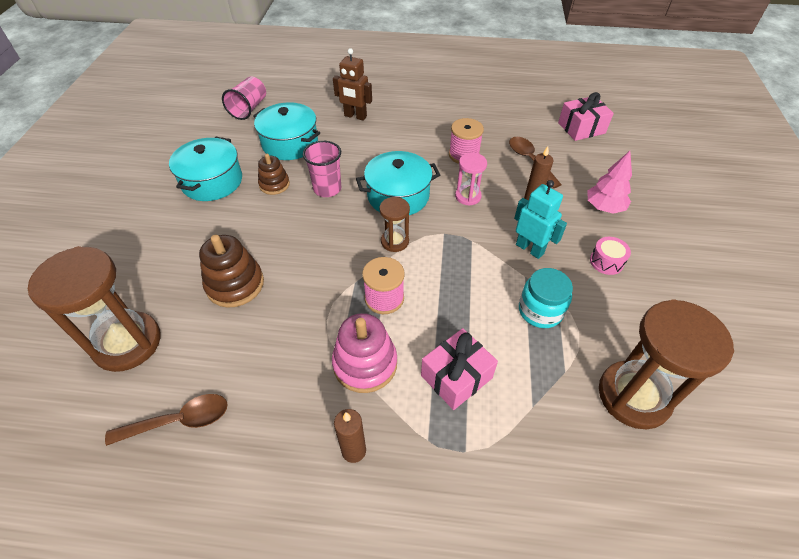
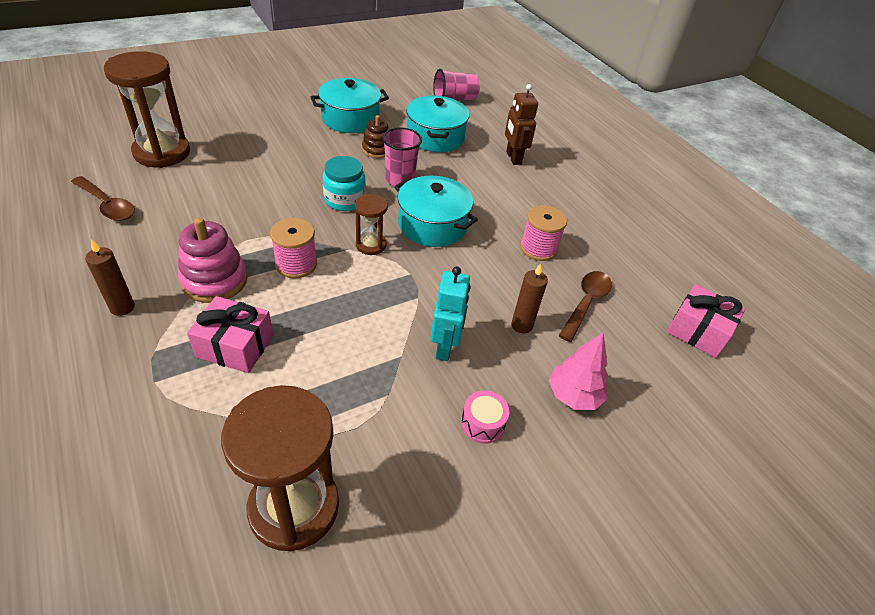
camera: 50 degrees right, 5 degrees down
brown stacking toy [199,235,264,308] -> none
pink hourglass [455,153,487,206] -> none
turquoise jar [519,268,573,328] -> turquoise jar moved to [323,156,366,211]

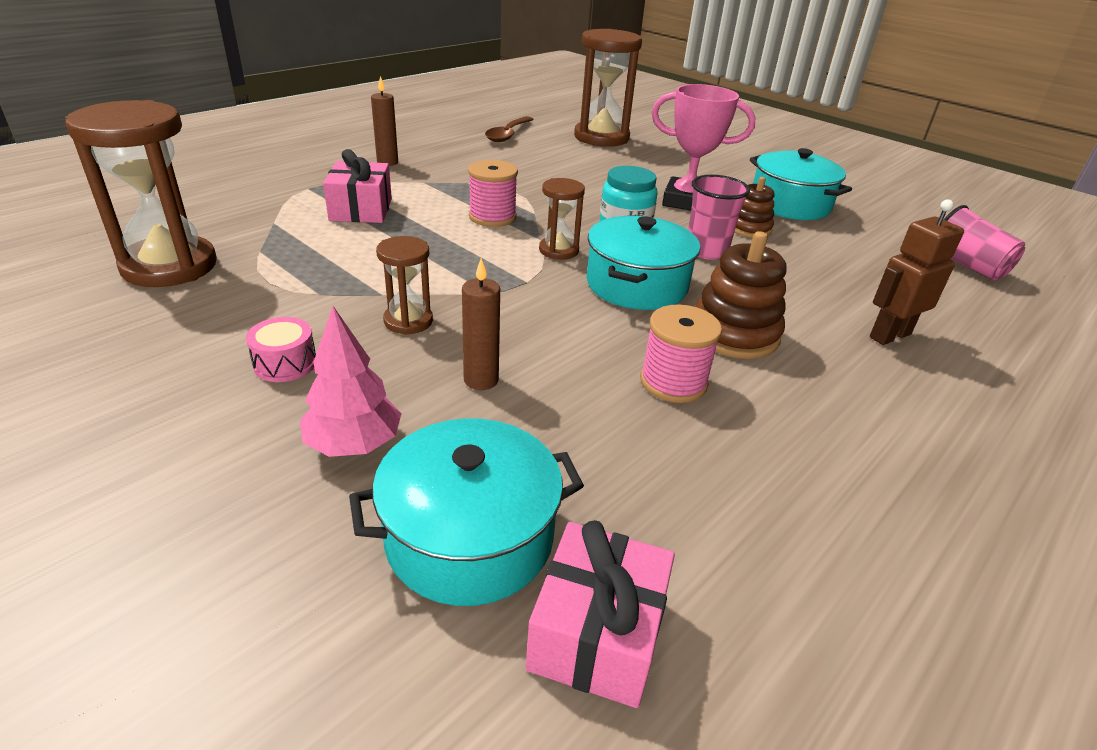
camera: 75 degrees right, 10 degrees down
pink stacking toy [178,217,248,303] -> none
turquoise pot [406,96,470,152] -> turquoise pot moved to [349,418,584,606]
turquoise robot [431,266,471,361] -> brown hourglass [376,236,433,335]
brown spoon [558,271,612,342] -> none
none -> pink trophy [651,84,756,211]
none -> brown stacking toy [695,231,787,359]

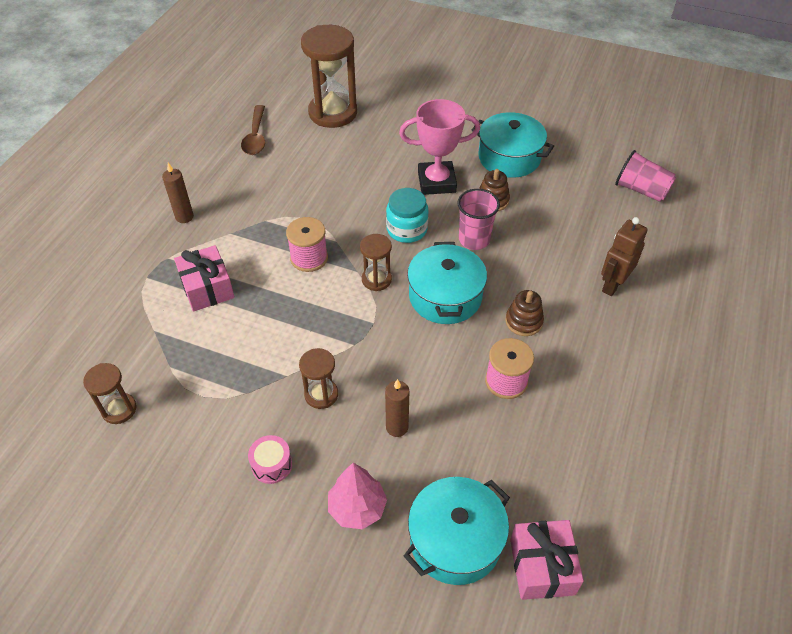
camera: 20 degrees left, 15 degrees up
brown hourglass [65,100,217,287] -> brown hourglass [83,363,136,424], size x0.51
brown stacking toy [695,231,787,359] -> brown stacking toy [505,290,544,336], size x0.63

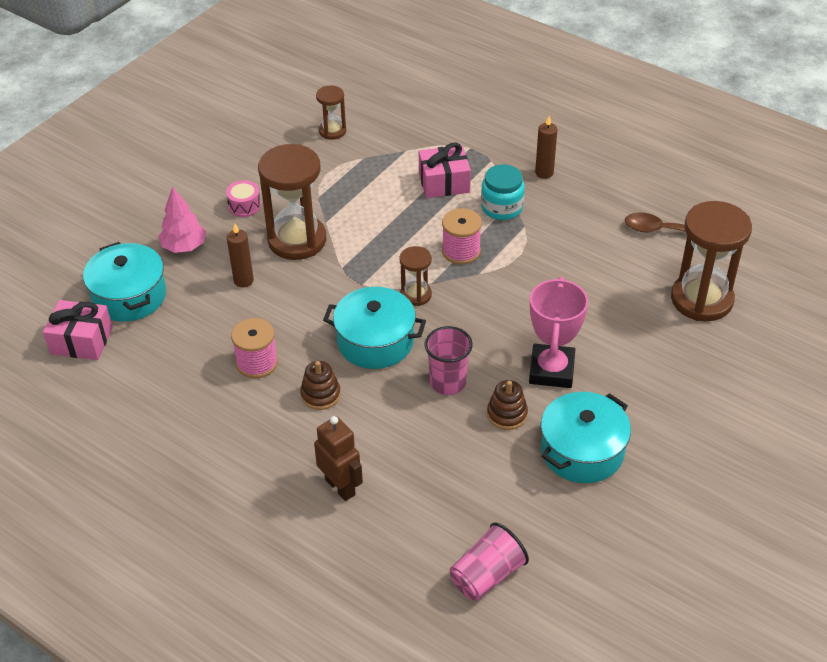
camera: 105 degrees right, 5 degrees down
brown hourglass [299,348,338,409] -> brown hourglass [258,144,326,260], size x1.97
turquoise jar [386,188,429,243] -> turquoise jar moved to [481,164,525,220]

